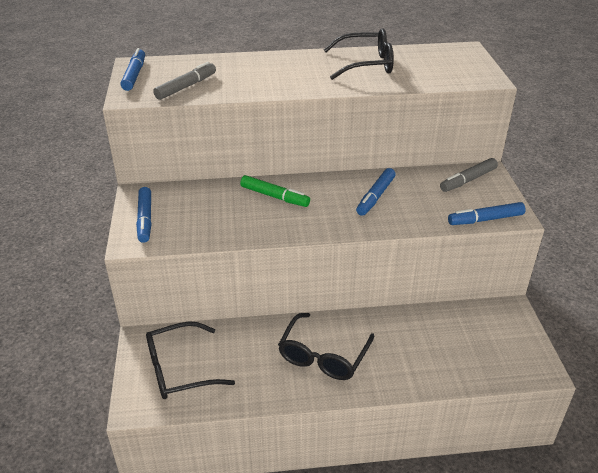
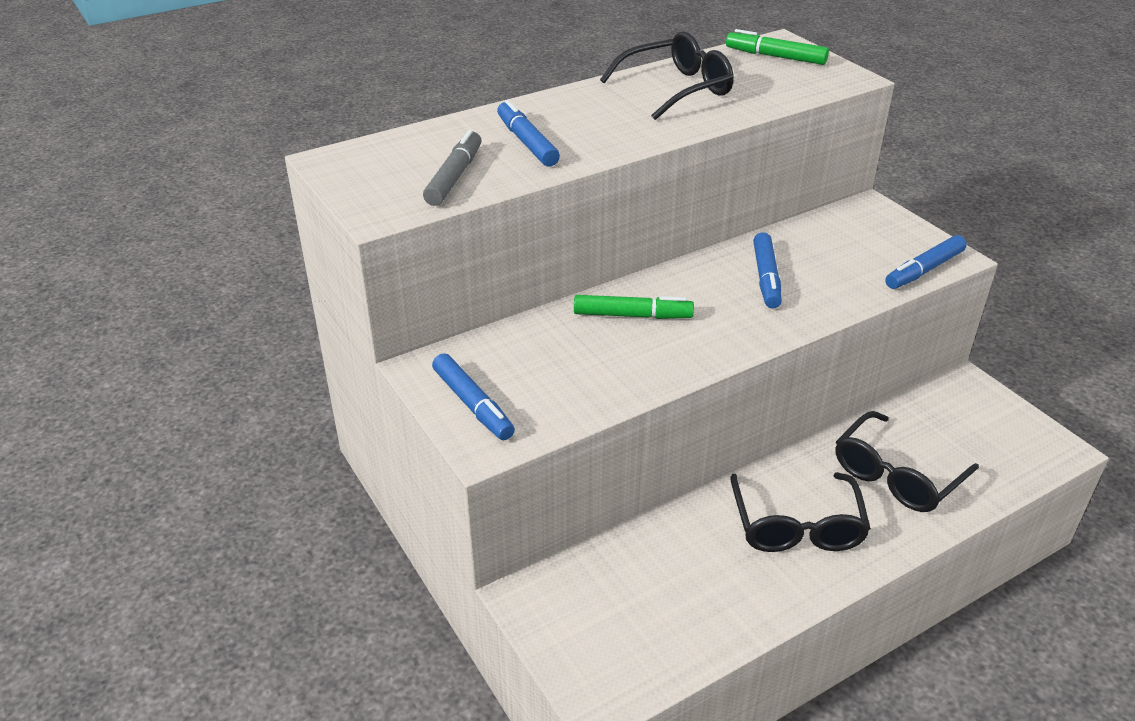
camera: 25 degrees left, 0 degrees up
blue marker [120,48,145,91] -> blue marker moved to [497,100,560,166]
black glasses [146,321,235,399] -> black glasses moved to [835,411,979,512]
grey marker [440,158,498,192] -> none
none -> green marker [726,29,829,65]

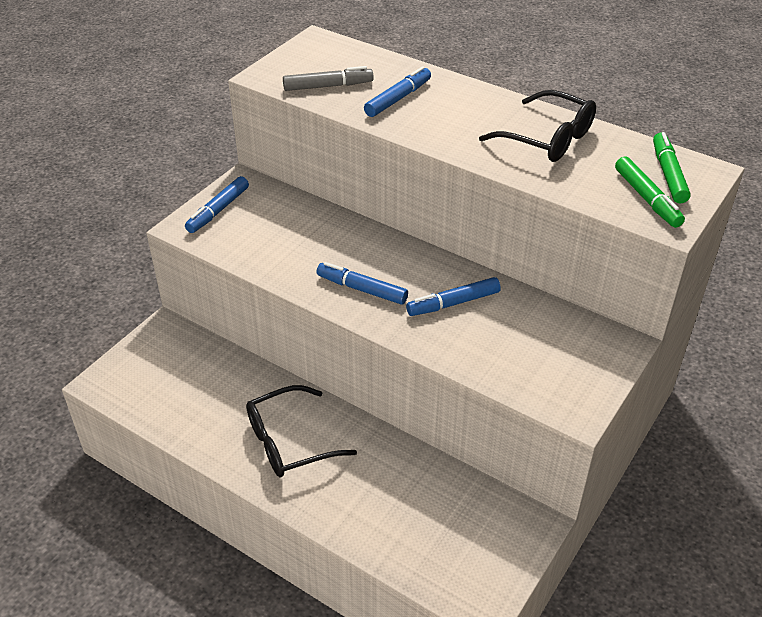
camera: 65 degrees right, 5 degrees up
green marker [574,295,694,319] -> green marker moved to [615,157,685,228]
black glasses [835,411,979,512] -> none
blue marker [885,235,967,289] -> blue marker moved to [316,262,408,305]

